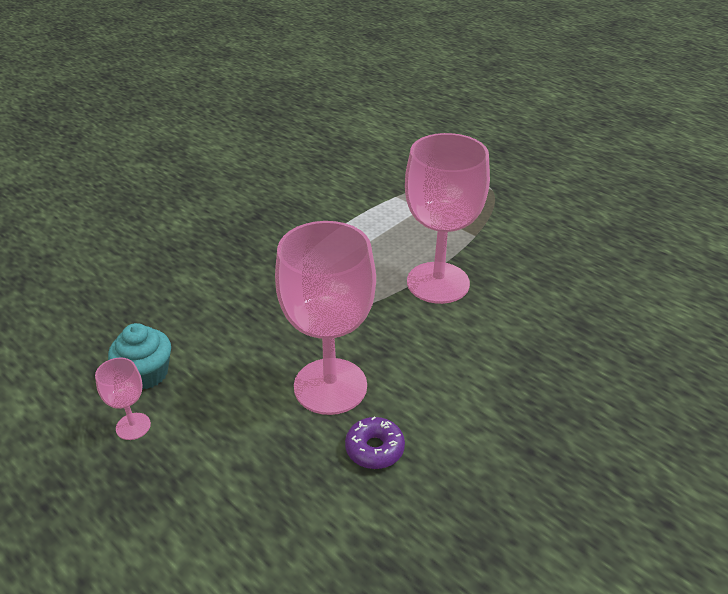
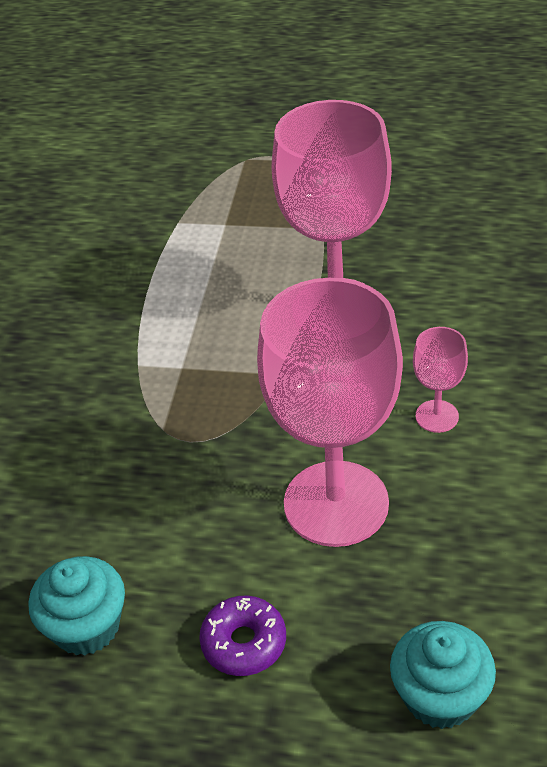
camera: 30 degrees left, 5 degrees up
pink goblet [95,358,151,440] -> pink goblet moved to [413,327,468,433]
purple donut [345,416,405,469] -> purple donut moved to [199,595,286,676]
none -> turquoise cupcake [390,621,496,729]

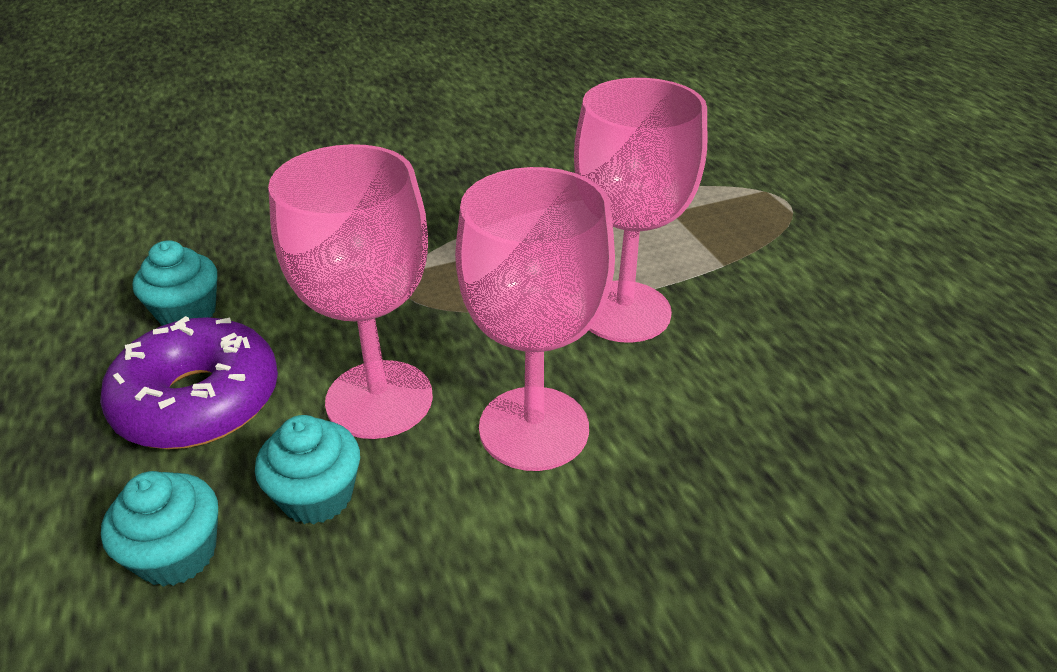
camera: 55 degrees right, 5 degrees down
purple donut [199,595,286,676] -> purple donut [100,316,278,449], size x2.06
pink goblet [413,327,468,433] -> pink goblet [455,167,615,471], size x2.29
none -> turquoise cupcake [255,415,360,524]

